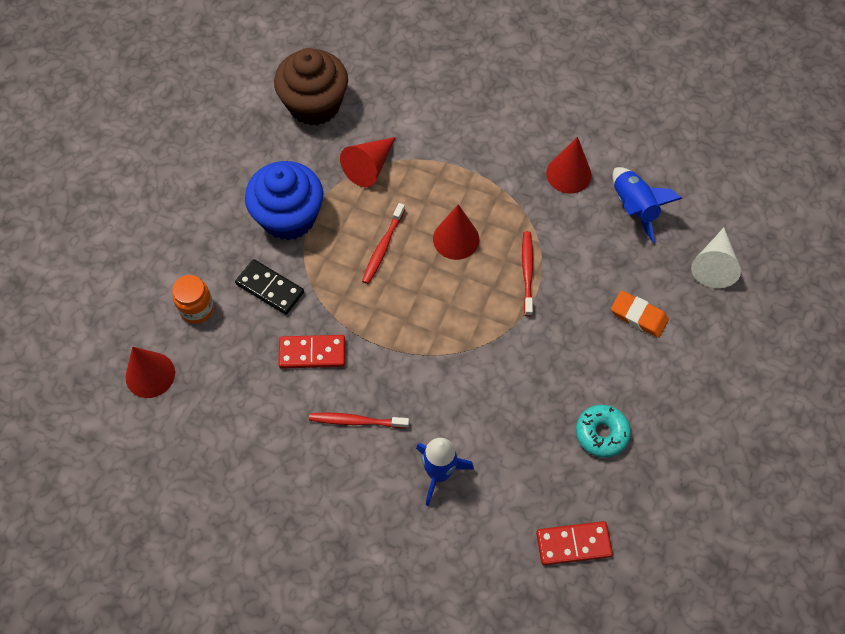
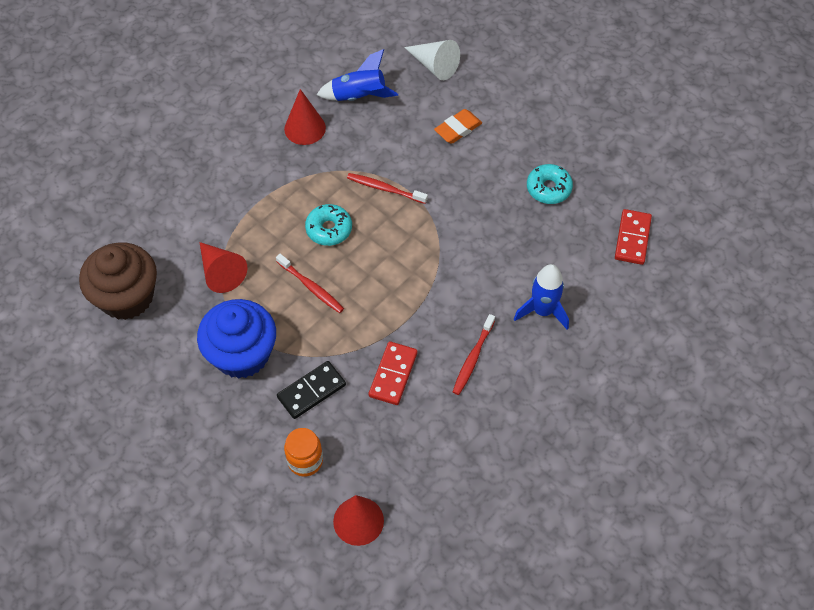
camera: 70 degrees left, 5 degrees down
red cone [433,204,479,260] -> turquoise donut [305,204,352,246]

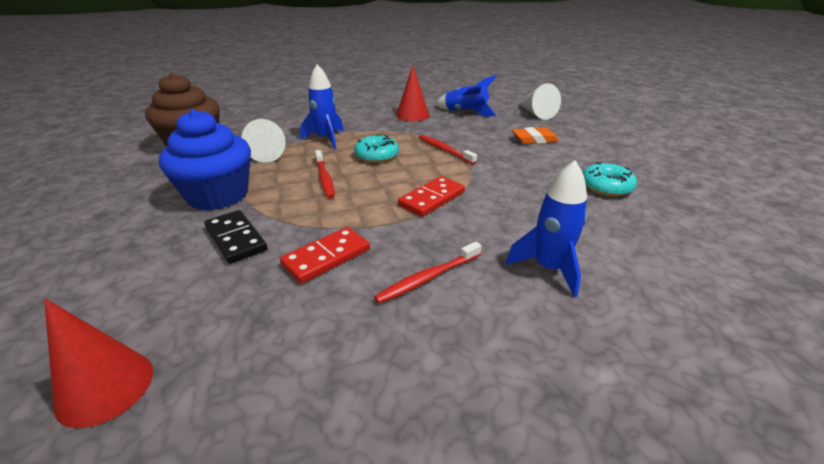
camera: 30 degrees right, 25 degrees down
red cone [199,242,248,293] -> white cone [241,119,286,163]
black domino [277,361,346,419] -> black domino turned 60 degrees clockwise [204,210,267,264]
orange jar [284,428,323,477] -> none
red domino [615,209,652,265] -> red domino moved to [398,176,465,217]
none -> blue rocket [300,64,344,149]

